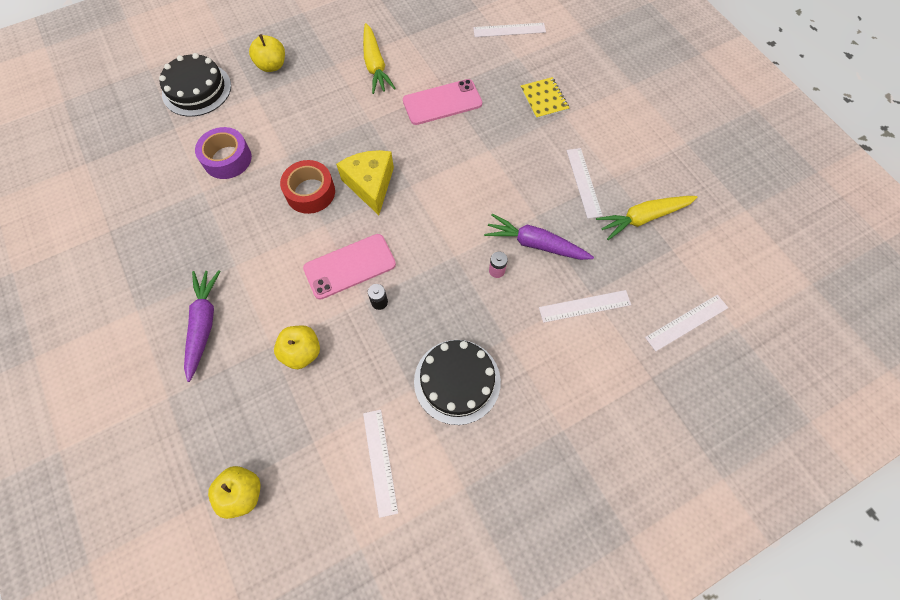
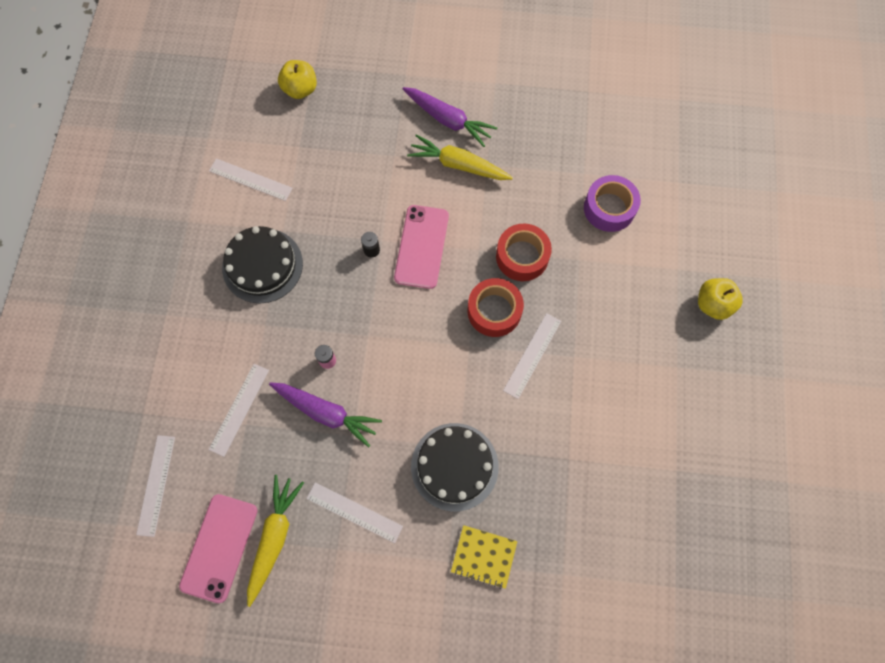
camera: 125 degrees right, 5 degrees up
black cake [159,53,231,117] -> black cake moved to [411,423,499,511]
yellow apple [274,326,320,369] -> none
yellow cheese [336,150,394,215] -> red tape [468,278,524,337]
yellow carrot [363,23,396,94] -> yellow carrot moved to [407,134,513,180]
pink phone [403,79,482,125] -> pink phone moved to [179,494,258,603]
white ruler [473,23,546,37] -> white ruler moved to [503,313,561,399]
purple carrot [484,214,594,260] -> purple carrot turned 60 degrees clockwise [269,382,382,448]

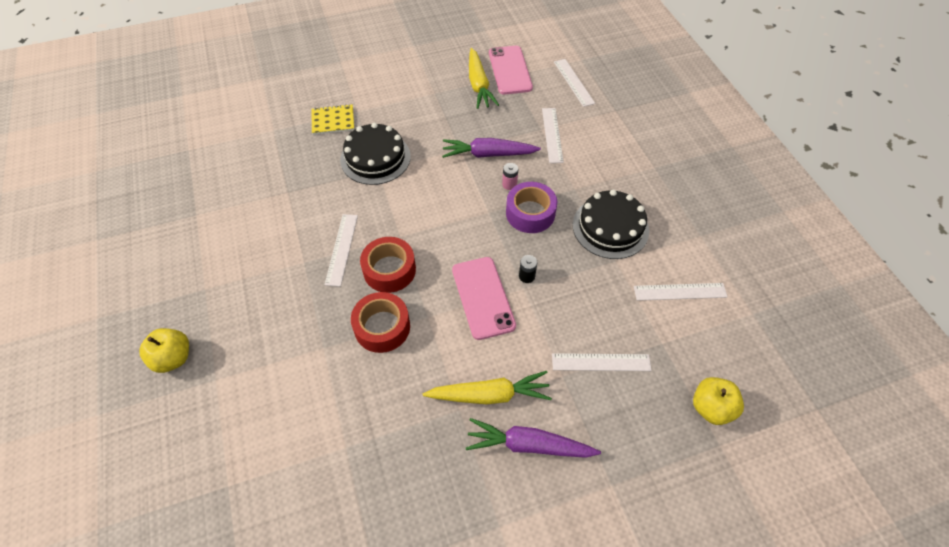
camera: 155 degrees right, 15 degrees down
white ruler [306,482,403,543] -> white ruler moved to [552,353,652,371]
purple tape [584,175,641,232] -> purple tape moved to [506,182,557,233]

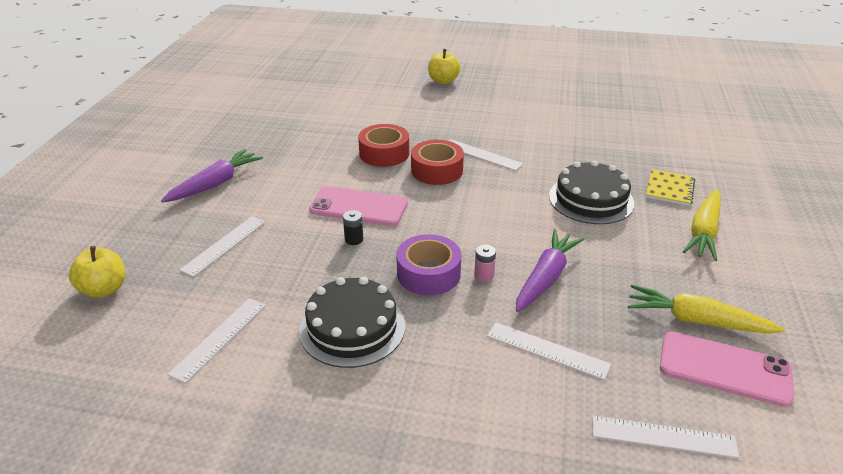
camera: 120 degrees right, 20 degrees down
yellow carrot [423,371,552,404] -> yellow carrot moved to [683,189,721,261]

